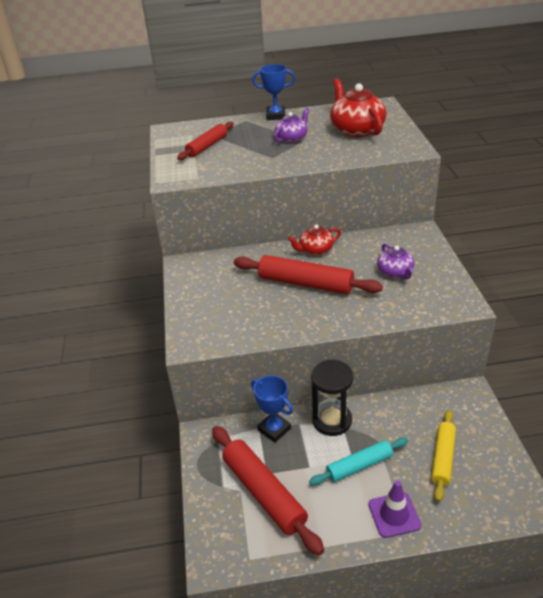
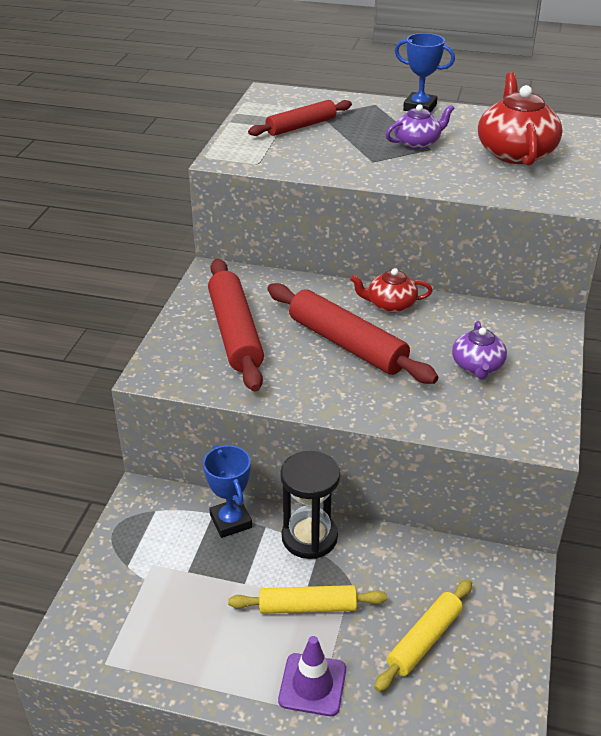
camera: 20 degrees right, 0 degrees up
red rolling pin [212,426,324,555] -> red rolling pin moved to [208,259,264,392]
turquoise rolling pin [309,437,408,486] -> yellow rolling pin [228,585,387,614]

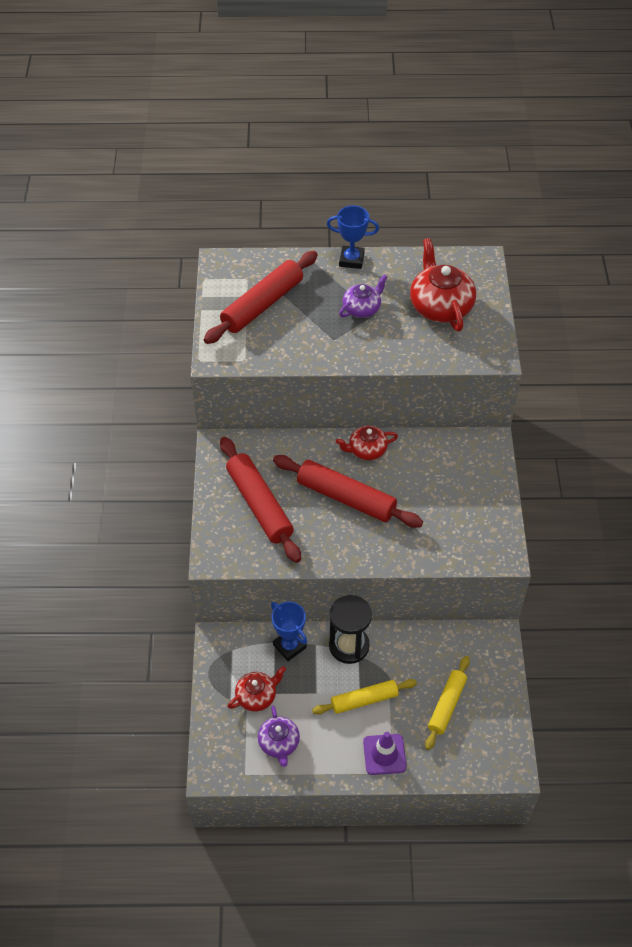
camera: 15 degrees left, 15 degrees up
red rolling pin [248,100,352,136] -> red rolling pin [204,251,318,344], size x1.57
purple teapot [452,321,507,379] -> purple teapot moved to [258,706,300,767]
none -> red teapot [227,666,286,711]

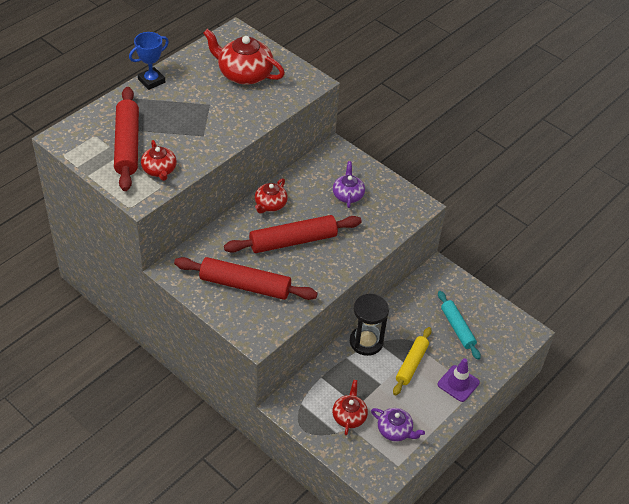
camera: 50 degrees left, 5 degrees down
blue trophy [271,602,307,661] -> none
purple teapot [339,274,388,318] -> purple teapot moved to [333,161,365,208]
yellow rolling pin [425,656,470,750] -> turquoise rolling pin [438,291,481,360]
none -> red teapot [141,140,177,181]

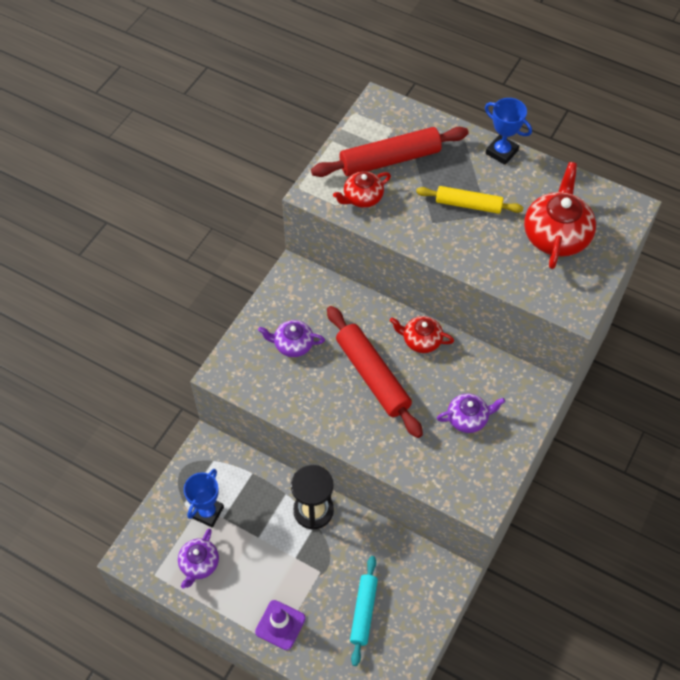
camera: 80 degrees right, 10 degrees up
red rolling pin [174,257,318,300] -> purple teapot [258,320,325,357]
red teapot [332,380,368,435] -> blue trophy [184,469,224,528]
yellow rolling pin [393,327,432,396] -> yellow rolling pin moved to [416,186,524,214]
turquoise rolling pin [438,291,481,360] -> turquoise rolling pin turned 45 degrees counterclockwise [350,556,378,666]

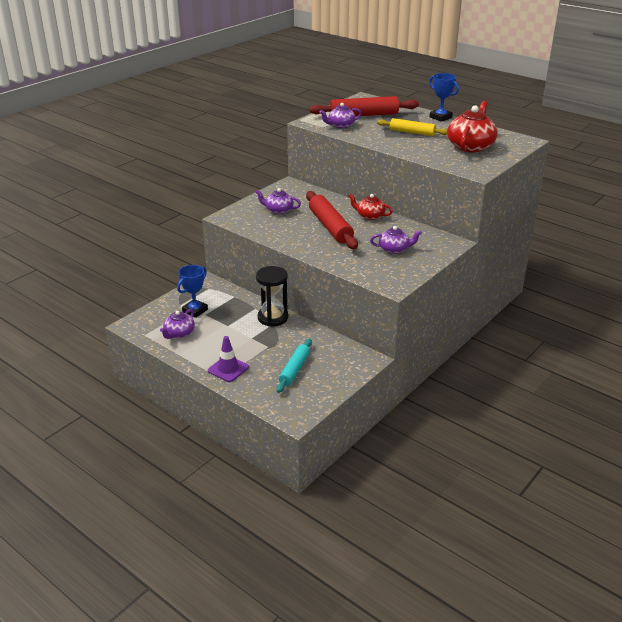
camera: 10 degrees right, 25 degrees down
red teapot [333,171,391,208] -> purple teapot [320,103,362,128]

